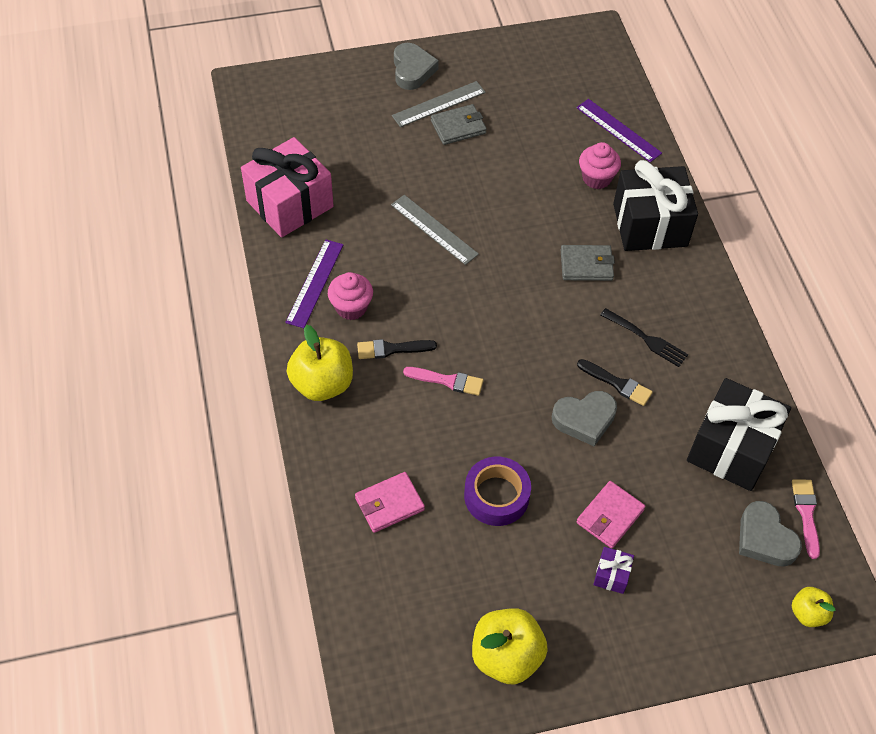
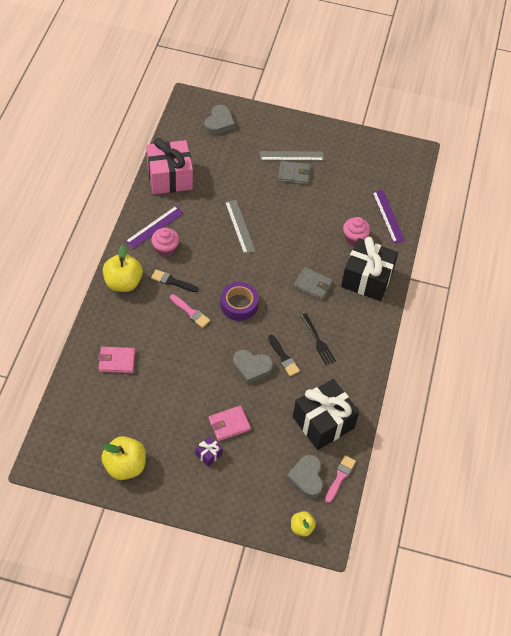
camera: 25 degrees right, 0 degrees up
grey heart [394,43,439,90] -> grey heart moved to [204,105,235,135]
purple tape [464,457,531,526] -> purple tape moved to [220,282,259,321]

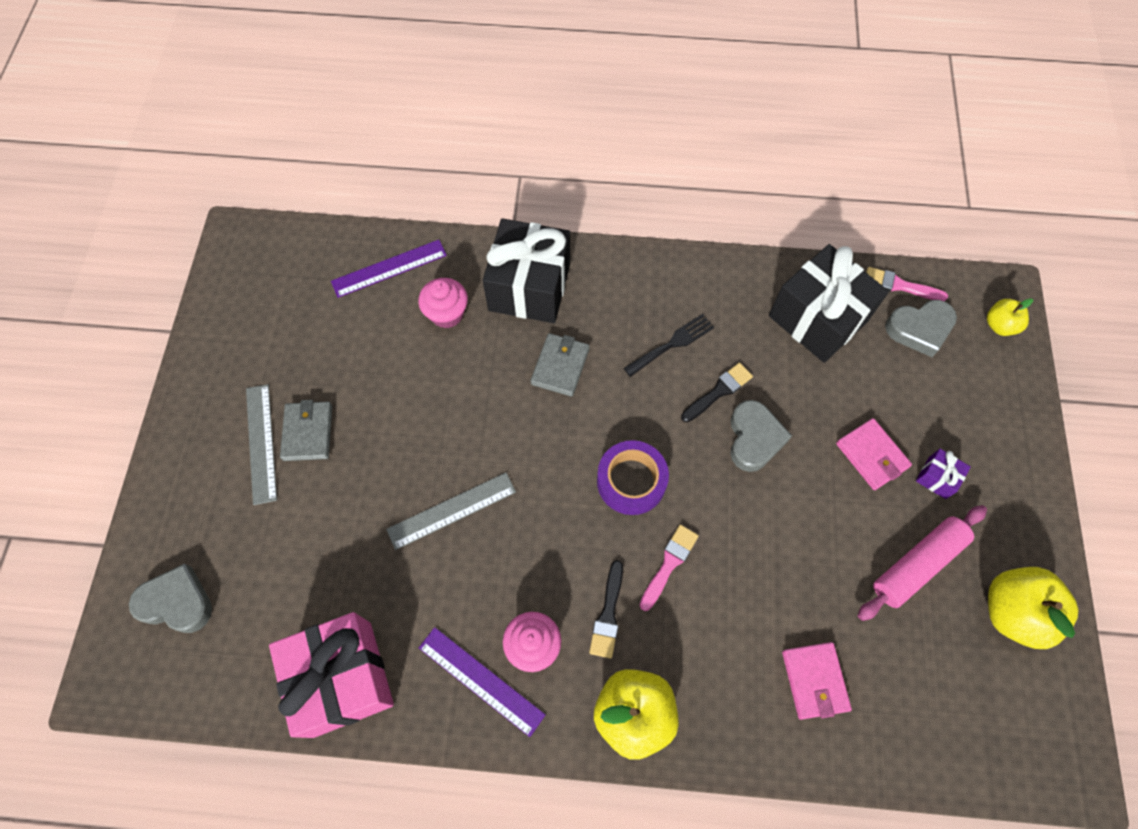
camera: 95 degrees left, 10 degrees up
none -> pink rolling pin [858,505,987,621]

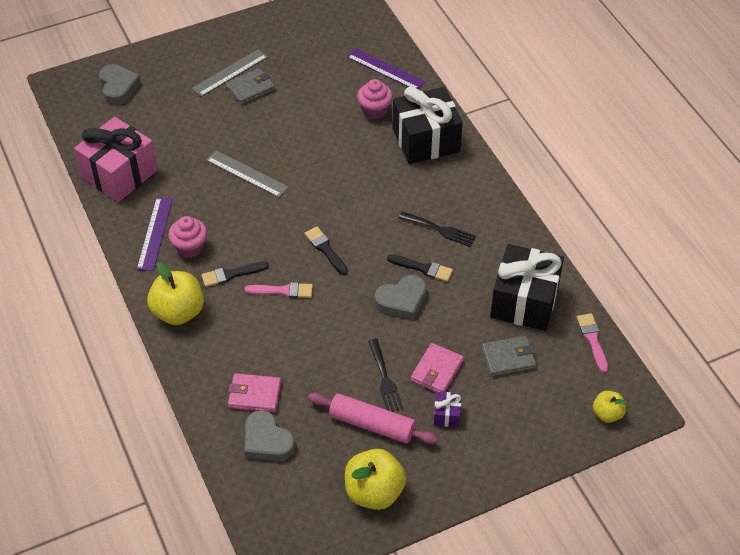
camera: 60 degrees right, 15 degrees down
grey wallet [530,333,590,397] -> grey wallet moved to [482,336,537,377]
purple tape [597,440,669,515] -> black brush [305,227,348,275]
pink wallet [782,642,852,720] -> pink wallet turned 45 degrees clockwise [228,373,281,412]
grey heart [885,300,957,357] -> grey heart moved to [244,410,295,461]
none -> black fork [368,338,403,412]

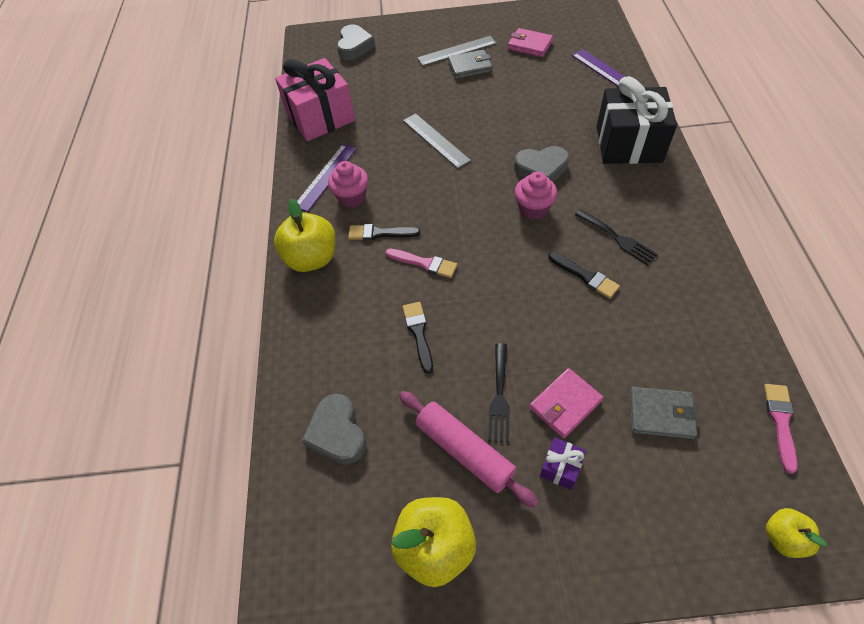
camera: 25 degrees right, 5 degrees up
pink wallet [228,373,281,412] -> pink wallet moved to [507,28,553,57]
black brush [305,227,348,275] -> black brush moved to [403,302,433,374]
pink cupcake [357,79,393,119] -> pink cupcake moved to [514,172,557,220]
grey heart [374,275,426,320] -> grey heart moved to [514,146,569,182]
black gift [490,244,564,331] -> none

